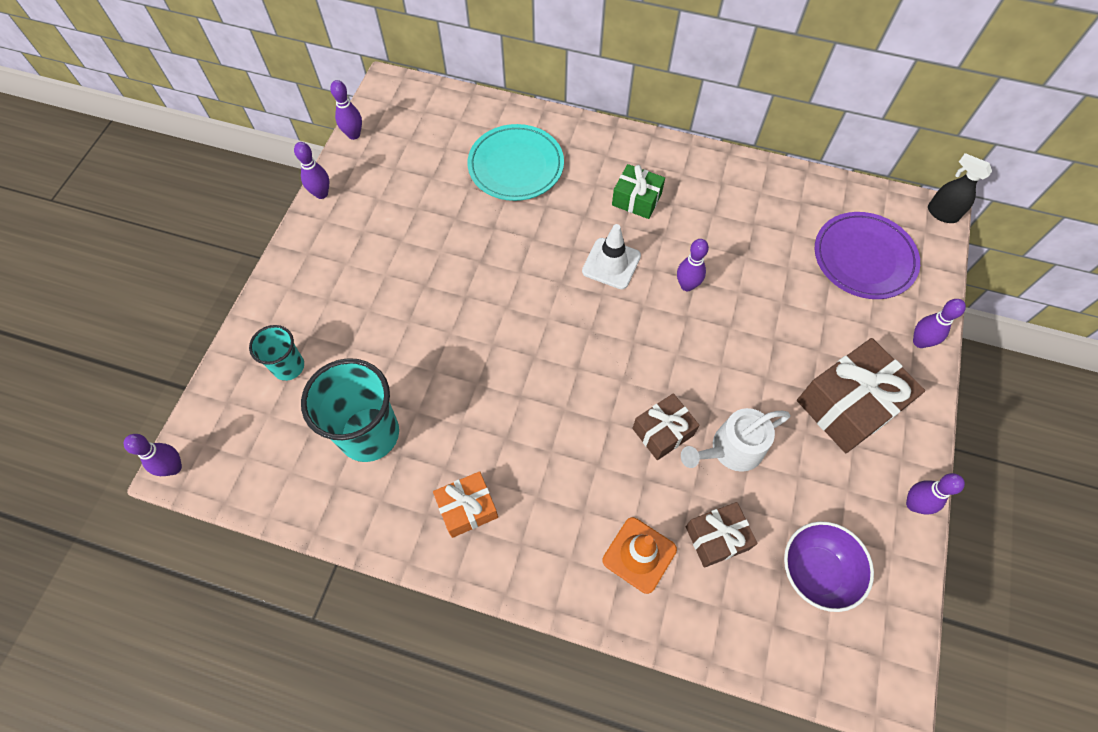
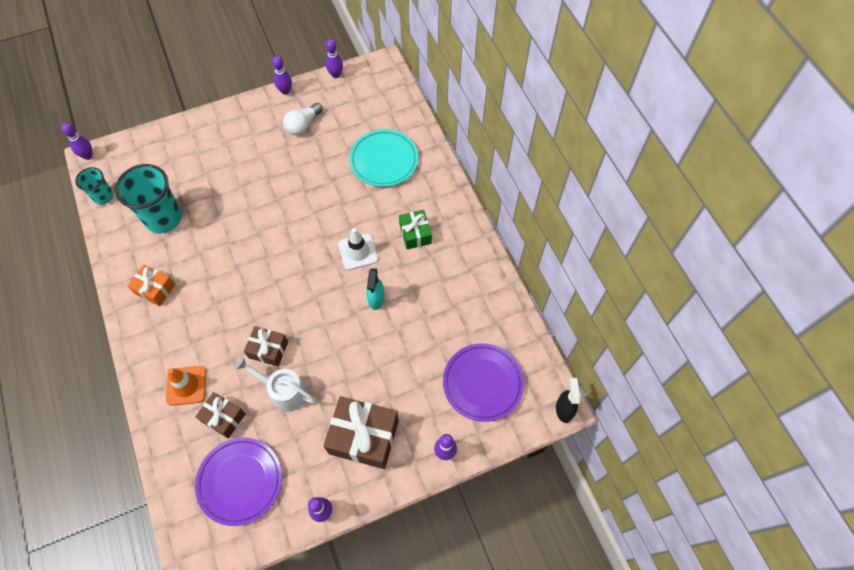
camera: 50 degrees right, 0 degrees up
turquoise cup [249,325,304,381] -> turquoise cup moved to [75,167,114,205]
purple bowling pin [677,239,709,291] -> turquoise spray bottle [366,268,384,310]
purple bowl [784,521,874,612] -> purple plate [195,437,282,526]
none -> white light bulb [283,103,323,135]

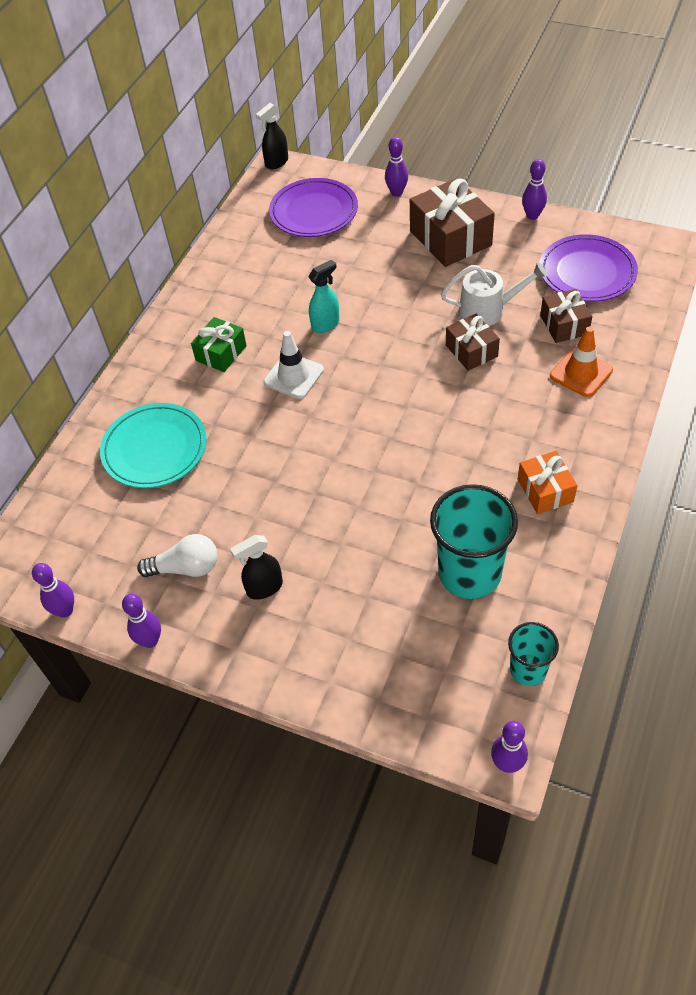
camera: 130 degrees left, 10 degrees down
white watering can [235,357,316,412] -> white watering can turned 75 degrees counterclockwise [441,262,548,326]
none -> black spray bottle [230,535,283,600]

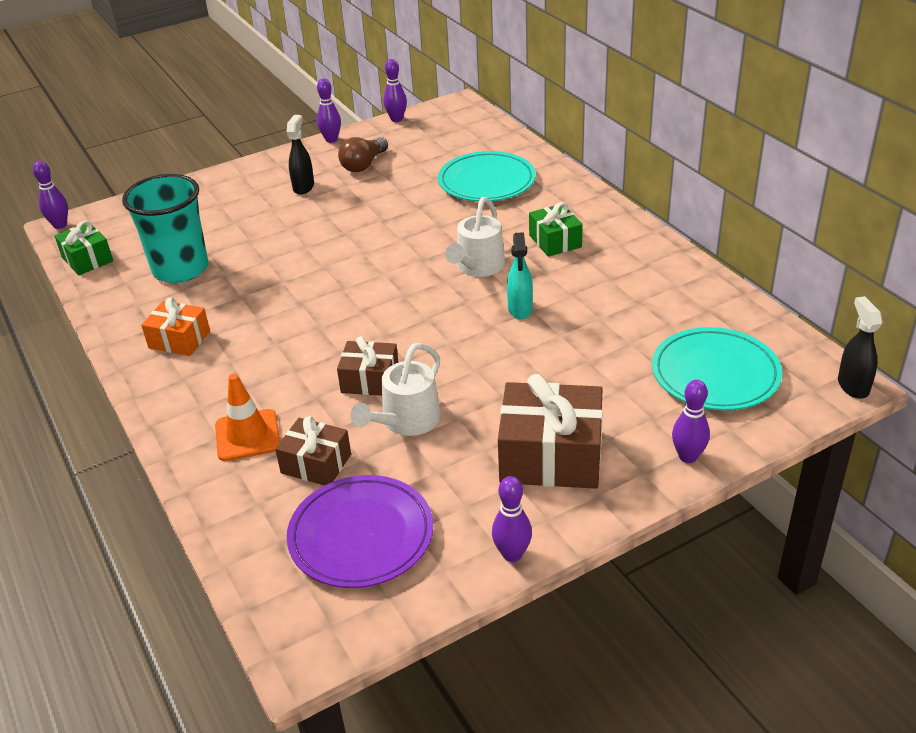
camera: 125 degrees right, 15 degrees down
white light bulb [137,534,217,577] -> brown light bulb [338,137,388,173]
white traffic cone [263,331,324,399] -> white watering can [445,197,505,277]
purple plate [269,178,358,237] -> turquoise plate [652,327,782,411]
turquoise cup [508,622,559,686] -> green gift [54,221,113,275]

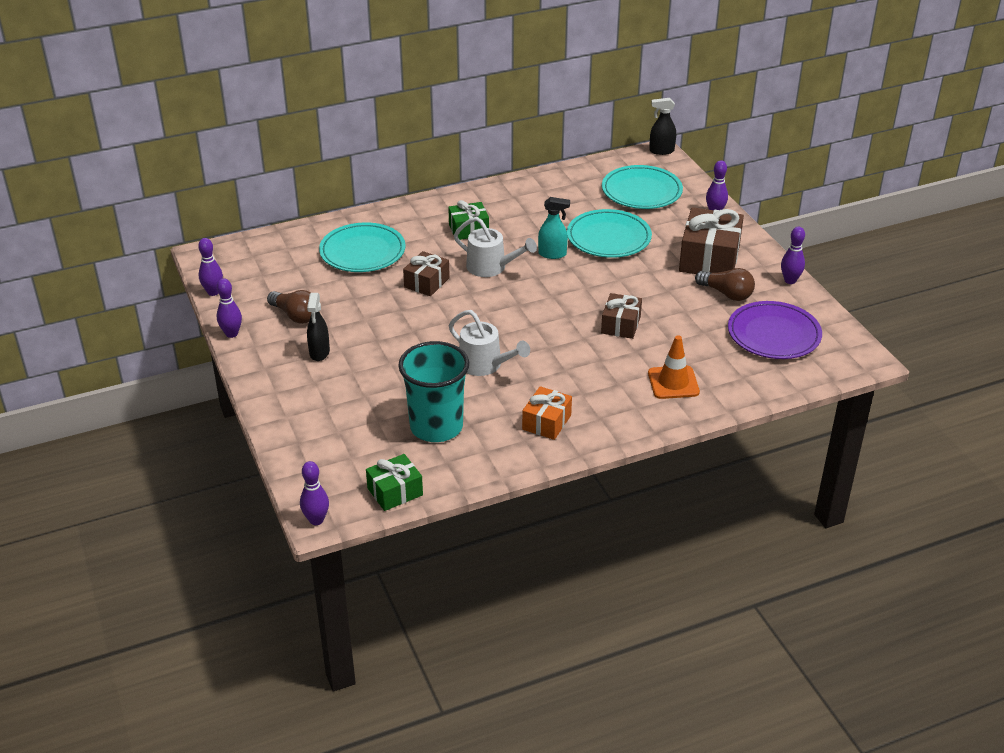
camera: 85 degrees left, 0 degrees up
brown gift [275,416,351,485] -> brown gift moved to [403,251,450,296]
black spray bottle [287,115,314,195] -> black spray bottle turned 105 degrees counterclockwise [307,293,330,361]
white watering can [350,343,441,436] -> white watering can moved to [449,310,530,376]
none -> turquoise plate [567,209,652,258]
none -> brown light bulb [695,268,755,301]

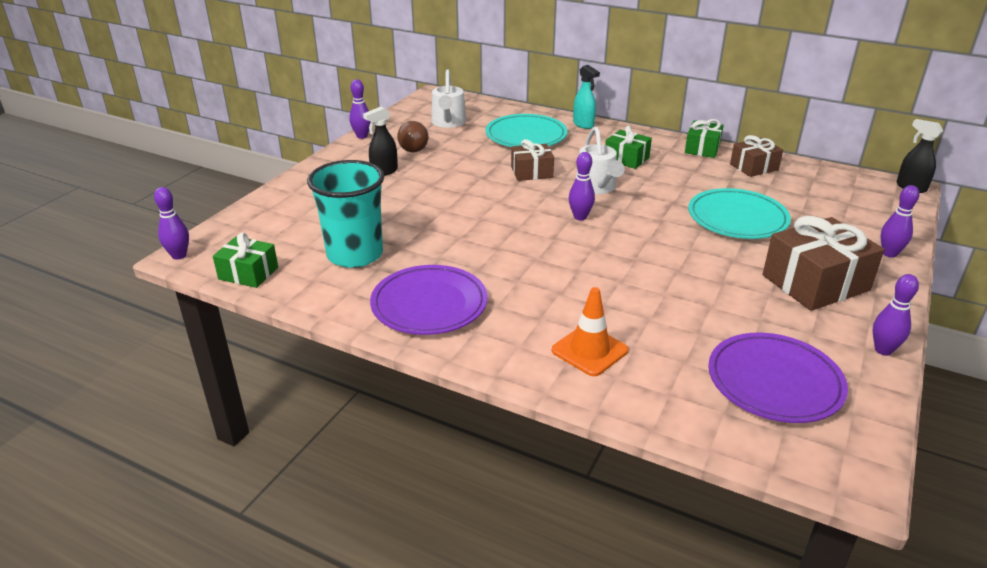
camera: 50 degrees right, 5 degrees down
purple bowling pin [198,238,223,296] -> purple bowling pin moved to [569,152,595,220]
white watering can [449,310,530,376] -> white watering can moved to [431,69,466,128]
orange gift [522,386,572,440] -> purple plate [370,265,488,335]
turquoise spray bottle [538,197,570,259] -> turquoise spray bottle moved to [573,65,600,129]
brown gift [601,293,642,339] -> brown gift moved to [730,135,783,177]
turquoise plate [602,165,683,209] -> none
brown light bulb [695,268,755,301] -> none
none -> green gift [685,119,724,158]

